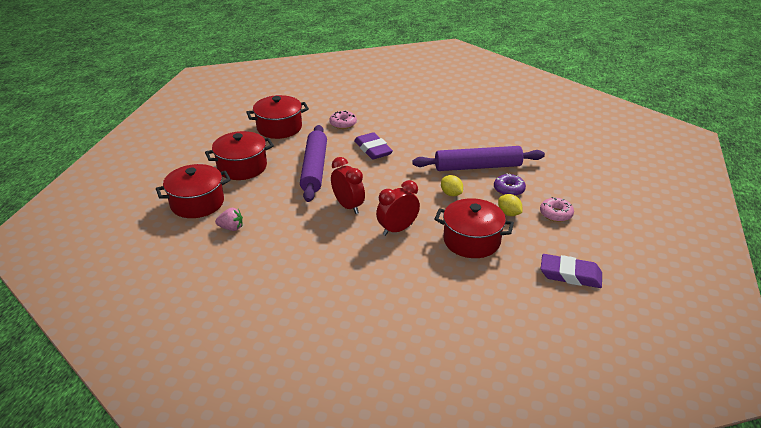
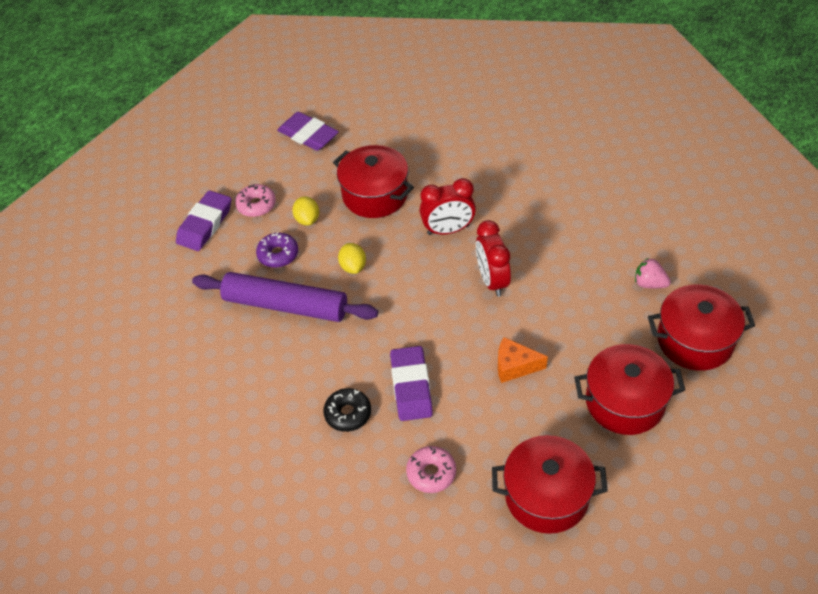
camera: 155 degrees left, 15 degrees up
purple rolling pin [300,125,327,202] -> orange cheese [498,337,548,383]
none -> purple eraser [176,190,231,251]
none -> black donut [323,388,371,432]

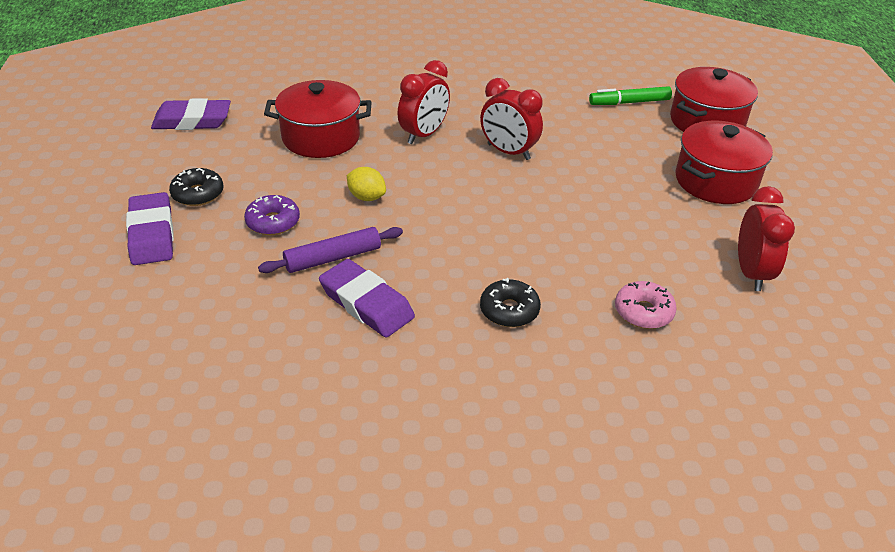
camera: 45 degrees left, 10 degrees down
purple rolling pin [192,272,378,322] -> purple rolling pin [258,227,403,273], size x0.60
pink donut [235,184,276,217] -> black donut [169,168,223,206]
yellow lemon [292,196,319,226] -> none
purple eraser [390,346,433,421] -> purple eraser moved to [319,259,415,337]
red pot [492,435,608,534] -> red clock [738,186,795,291]
orange cheese [498,337,548,383] -> none
pink strawberry [635,258,671,288] -> green marker [589,86,672,105]

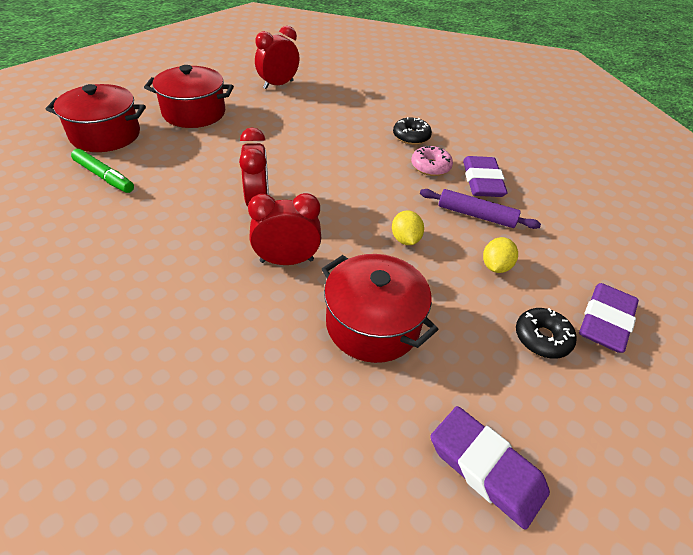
camera: 135 degrees left, 5 degrees up
purple donut [244,195,300,235] -> yellow lemon [483,237,518,273]
pink donut [615,281,677,329] -> pink donut moved to [411,145,453,176]

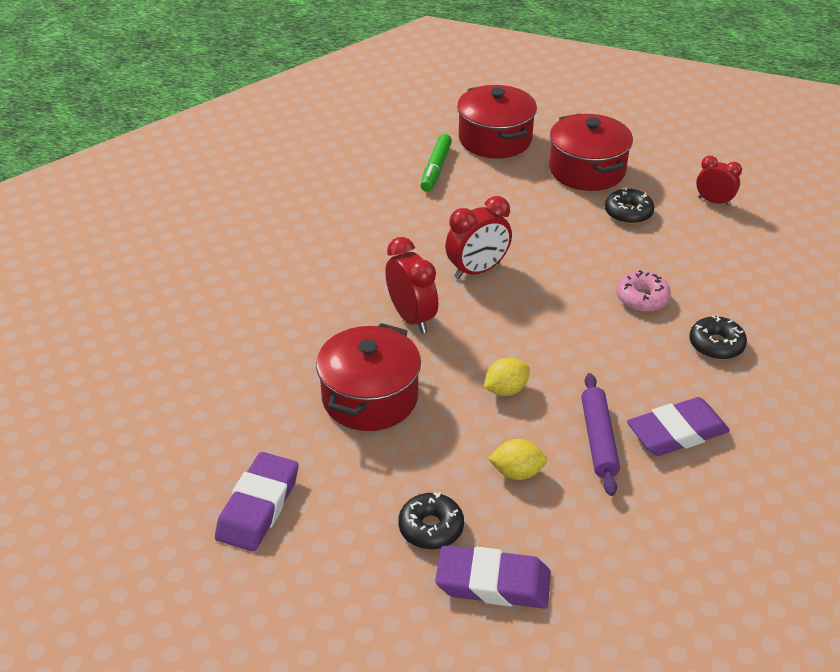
camera: 70 degrees right, 5 degrees down
red clock [255,26,299,89] -> red clock [696,156,742,206], size x0.66
pink donut [411,145,453,176] -> pink donut moved to [616,270,671,312]
none -> black donut [605,187,654,224]

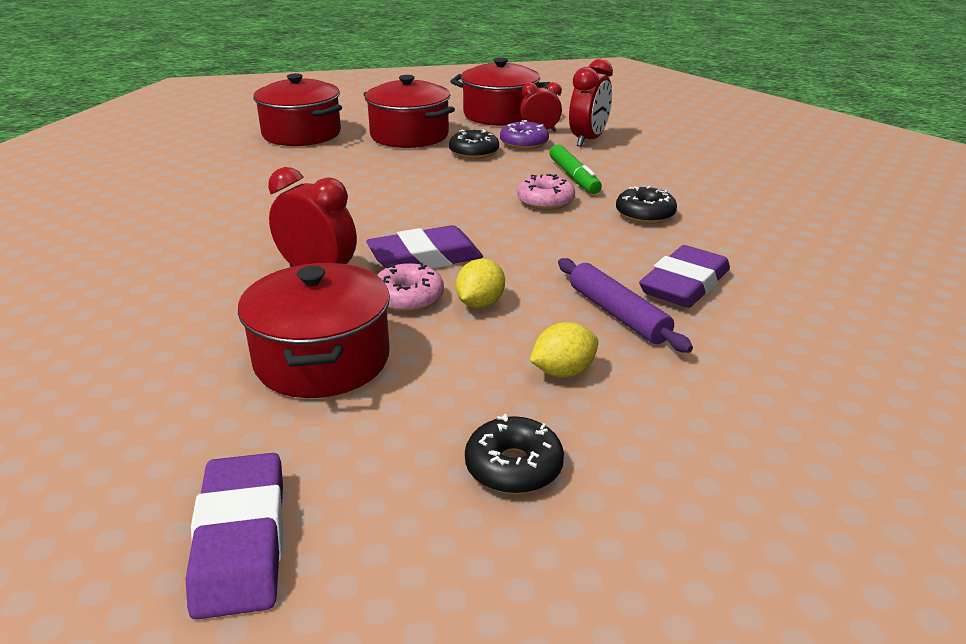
camera: 30 degrees left, 10 degrees down
green marker [421,134,452,192] -> green marker moved to [549,144,602,194]
purple eraser [435,545,551,609] -> purple eraser moved to [366,225,483,269]
red clock [445,196,512,279] -> red clock moved to [569,59,613,147]
none -> pink donut [377,263,444,312]
none -> red pot [450,58,550,126]
none -> purple donut [500,120,549,150]

